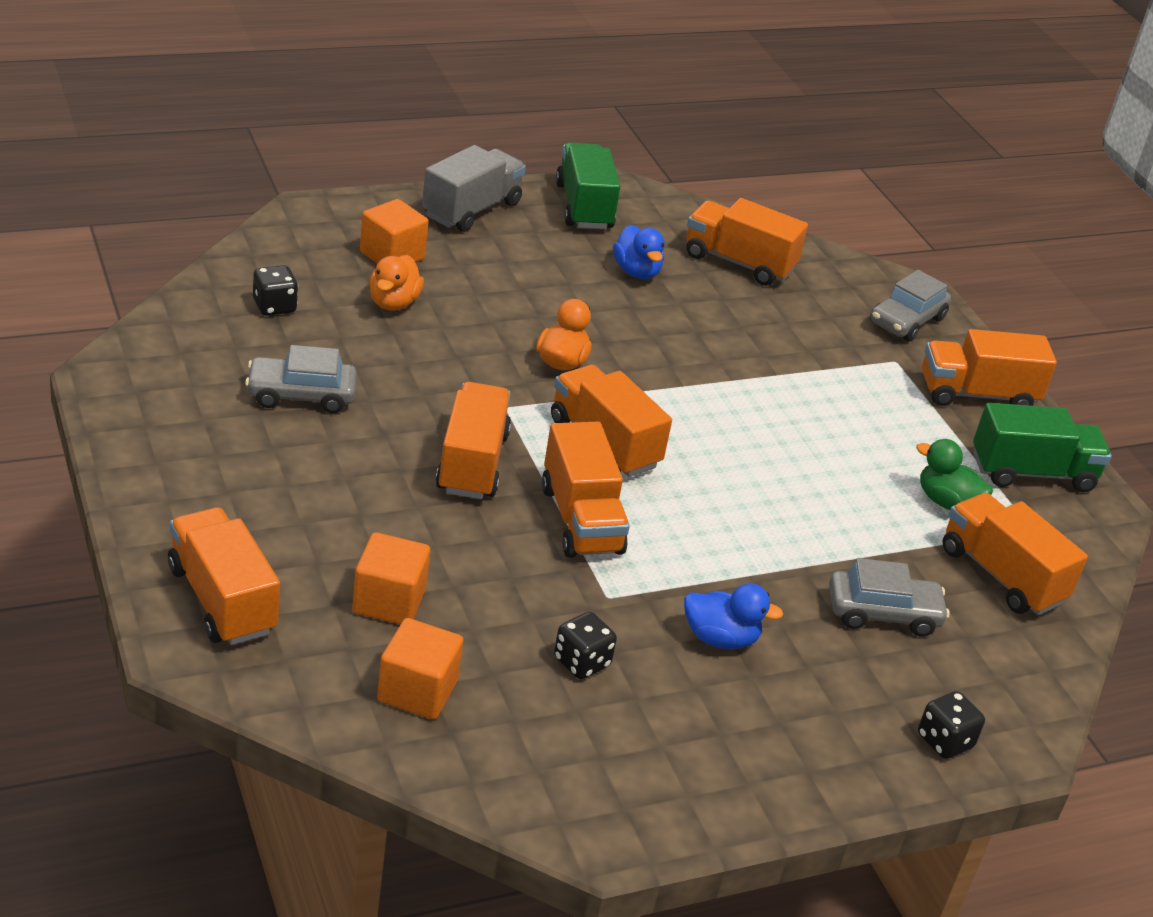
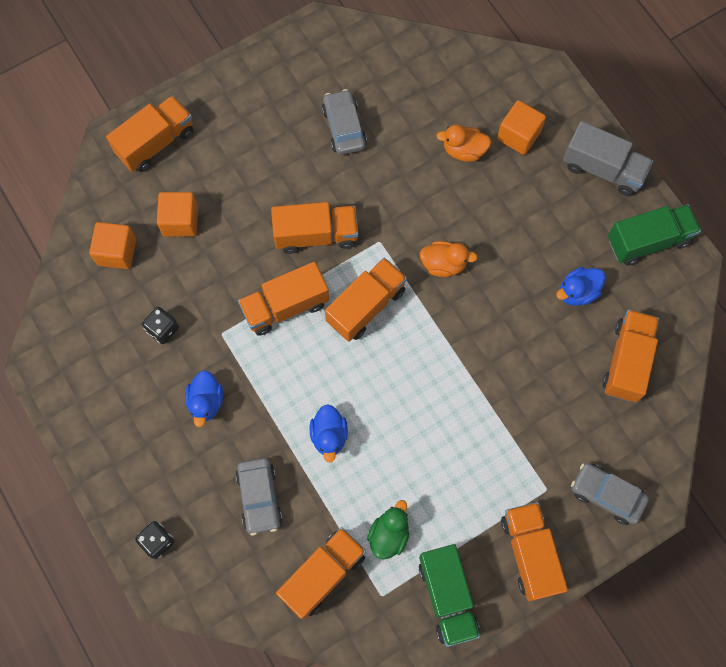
camera: 85 degrees right, 35 degrees up
black dice [253,265,298,316] -> none
none -> blue duck [310,404,348,463]

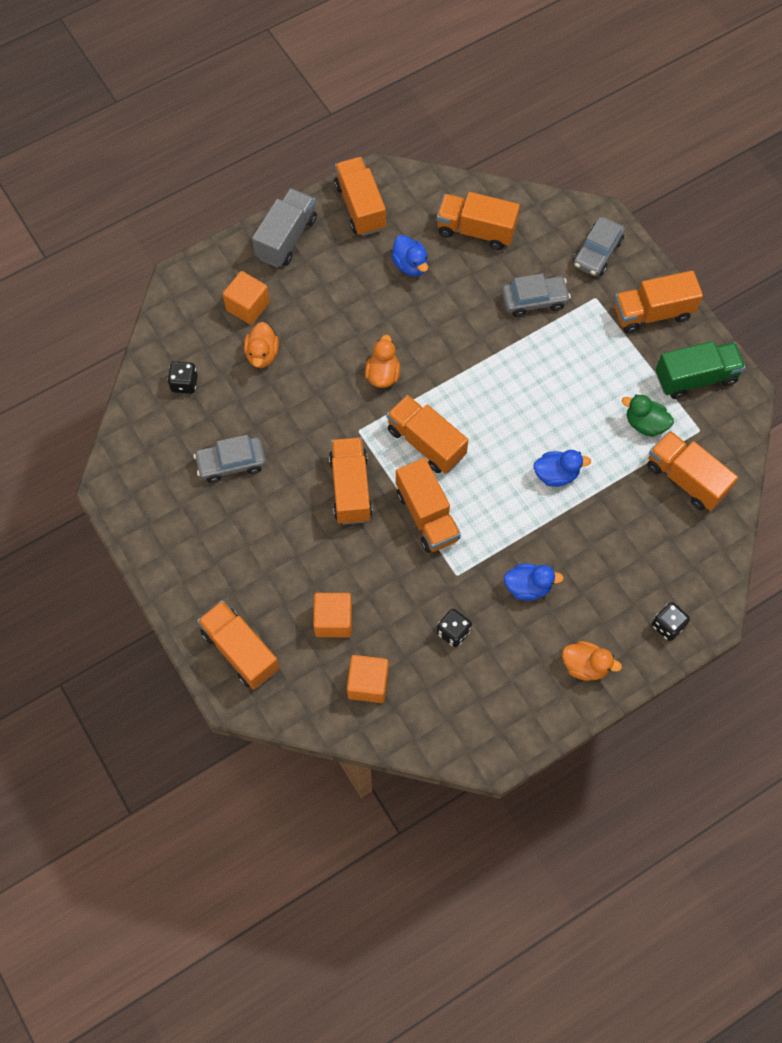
camera: 90 degrees left, 5 degrees down
grey car [236,458,282,535] -> grey car moved to [502,274,571,317]
green truck [608,204,701,265] -> orange truck [334,157,386,236]
none -> black dice [167,361,198,394]
none -> orange duck [562,641,622,681]

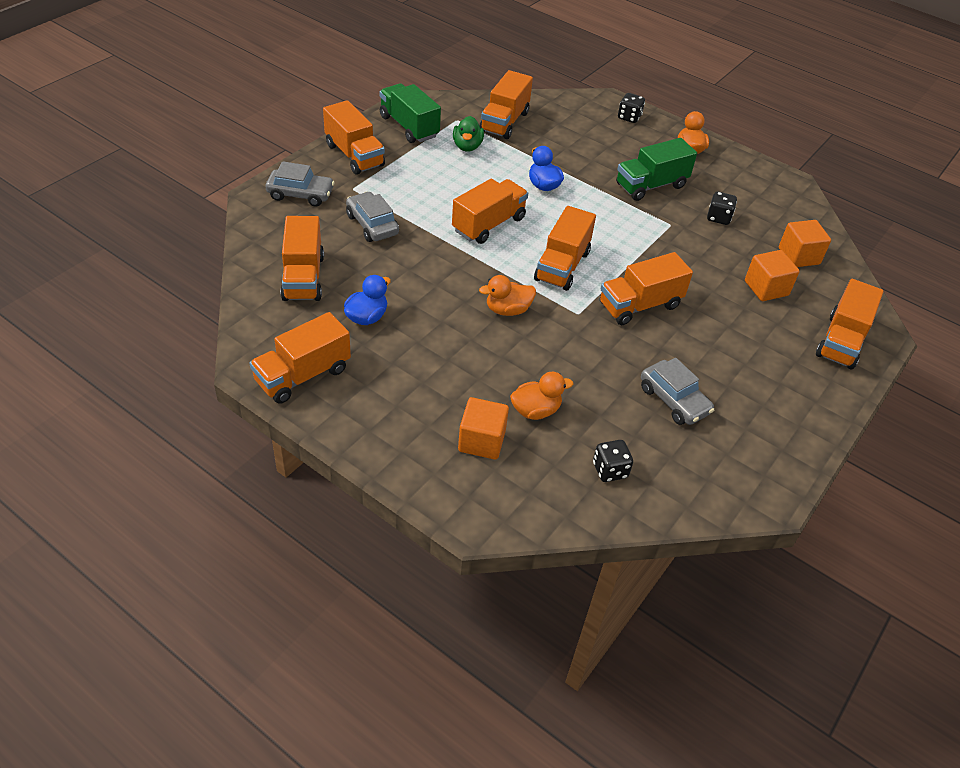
camera: 115 degrees left, 20 degrees down
grey truck [252,188,317,268] -> none
orange truck [396,458,461,553] -> orange truck moved to [452,179,528,244]
blue duck [504,564,564,601] -> green truck [616,138,697,201]

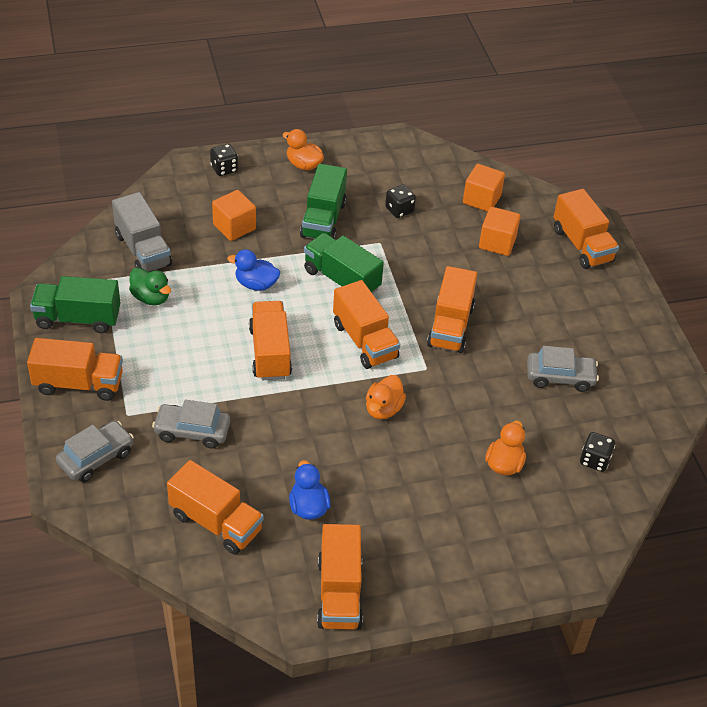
camera: 50 degrees left, 0 degrees up
orange cube [458,397,509,460] -> orange cube moved to [212,190,256,241]
orange truck [480,70,533,139] -> grey truck [112,192,172,271]
none -> green truck [304,233,384,294]

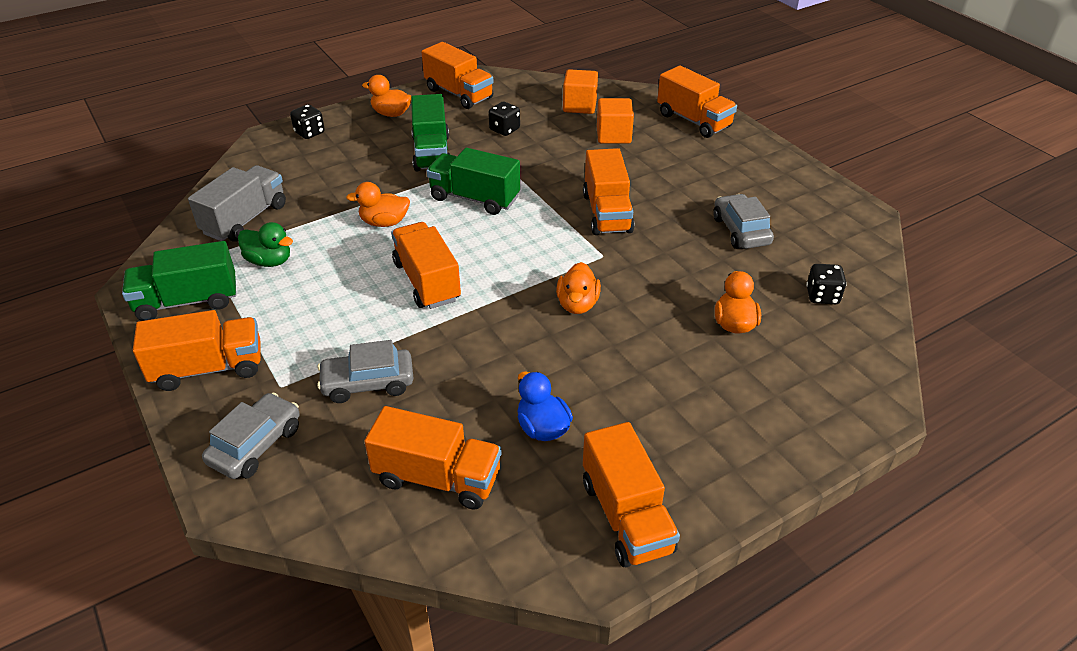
camera: 15 degrees left, 5 degrees down
grey truck [112,192,172,271] -> grey truck turned 105 degrees counterclockwise [188,165,286,242]
orange cube [212,190,256,241] -> none
blue duck [227,249,280,291] -> orange duck [346,182,410,227]
orange truck [333,280,400,369] -> orange truck moved to [422,42,493,109]
grey car [527,346,599,392] -> grey car turned 90 degrees counterclockwise [713,194,774,249]

